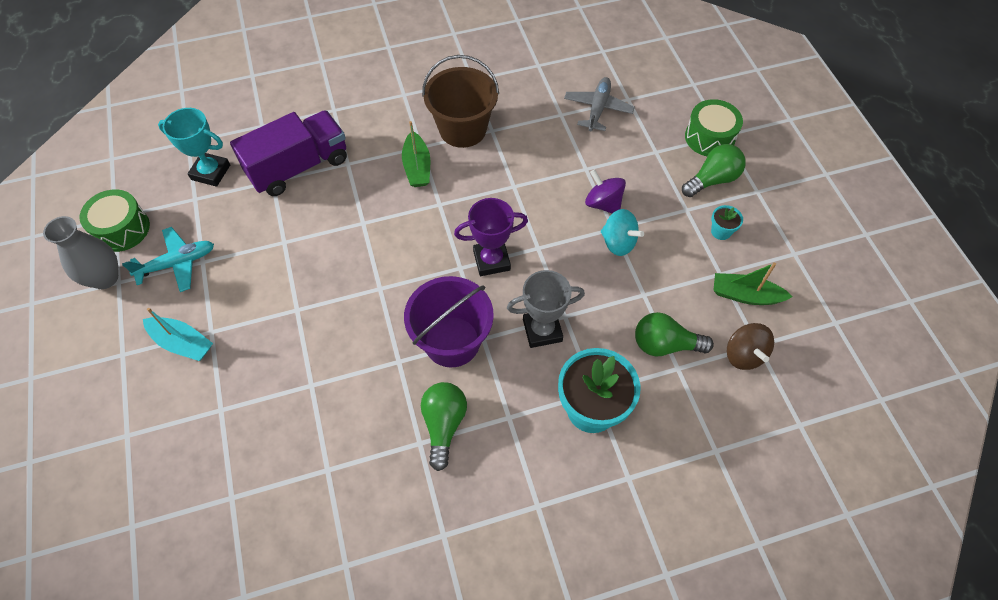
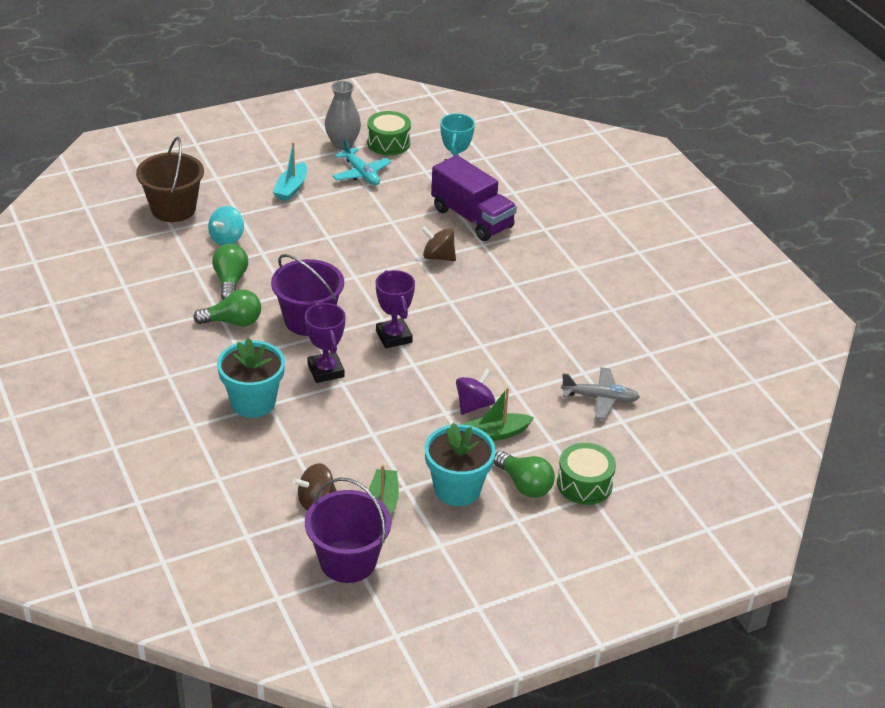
camera: 80 degrees right, 20 degrees down
green boat [402,121,430,187] -> green boat moved to [463,387,534,441]
brown bucket [422,55,499,148] -> brown bucket moved to [136,137,204,222]
grey trophy [507,270,585,348] -> purple trophy [305,303,346,383]
turquoise spinning top [601,209,644,256] -> turquoise spinning top moved to [208,206,244,245]
green light bulb [635,312,714,357] -> green light bulb moved to [212,244,248,300]
turquoise flower pot [711,205,743,240] -> turquoise flower pot [425,423,496,506], size x2.23
none -> purple bucket [305,477,391,583]
none -> brown spinning top [421,226,456,261]

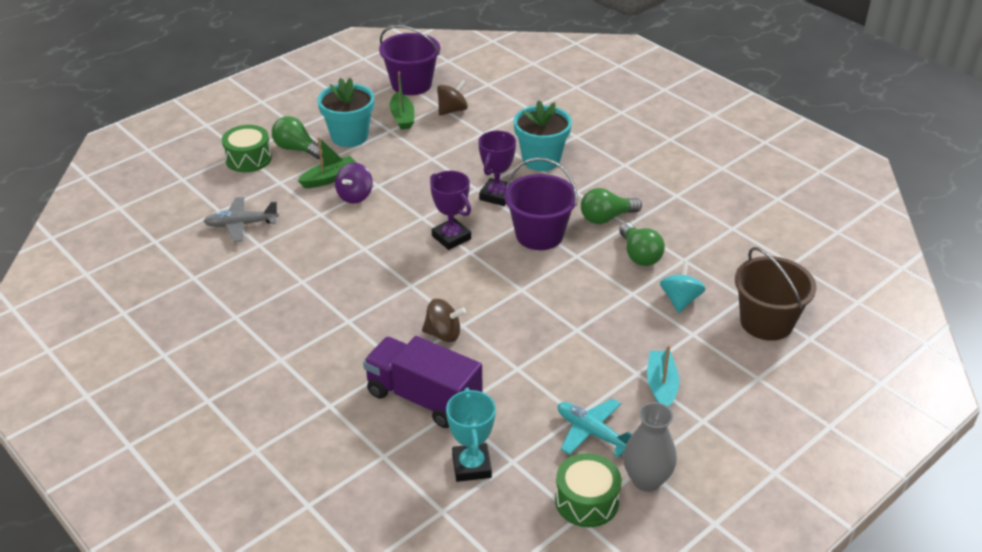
camera: 165 degrees right, 0 degrees up
purple trophy [305,303,346,383] -> purple trophy turned 60 degrees clockwise [478,131,516,206]

